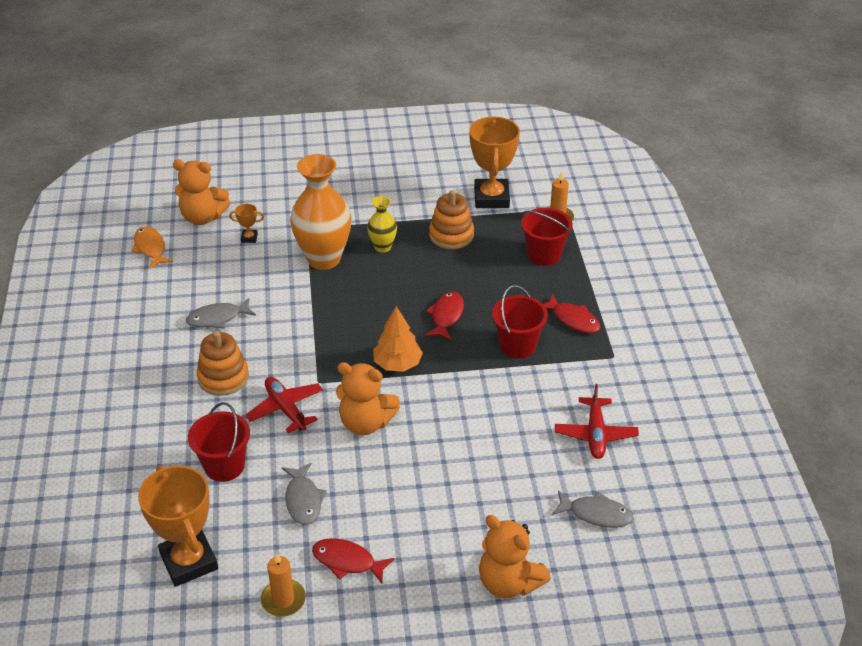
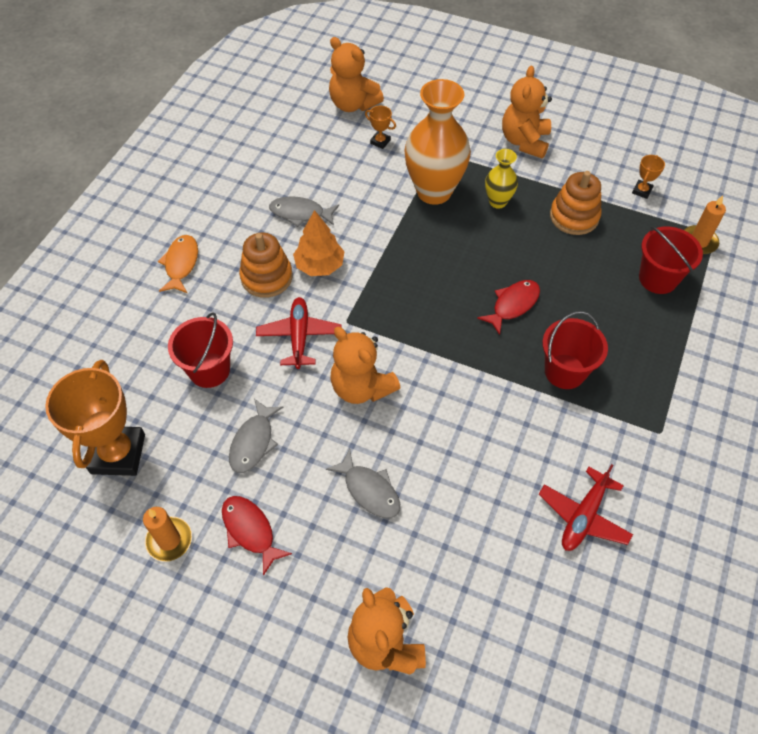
camera: 30 degrees right, 15 degrees up
orange fish [131,226,173,269] -> orange fish moved to [158,235,198,293]
orange tree [373,306,423,372] -> orange tree moved to [293,210,345,276]
orange trophy [469,116,520,208] -> orange trophy [632,155,665,199], size x0.42
red fish [543,294,600,333] -> none
grey fish [552,490,634,528] -> grey fish moved to [326,449,400,518]
none -> orange teddy bear [502,66,552,158]

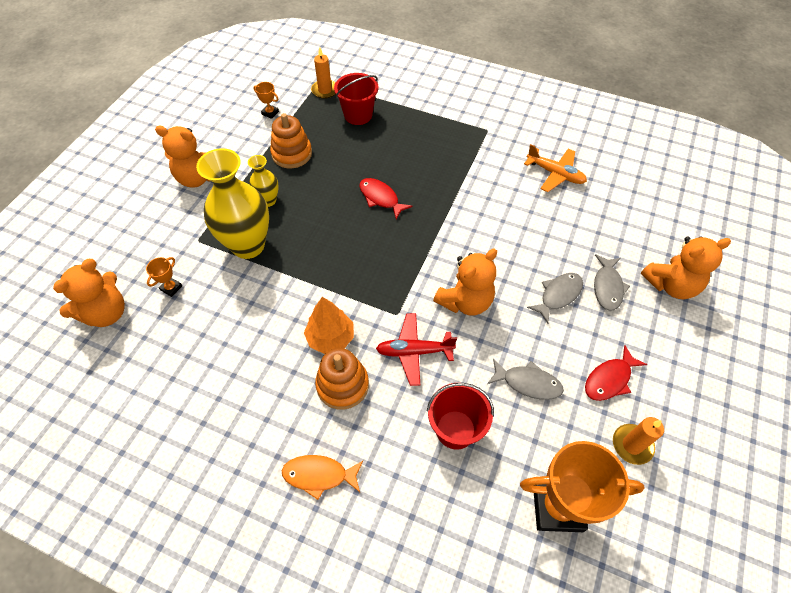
camera: 90 degrees left, 0 degrees up
grey fish [269,196,339,227] -> grey fish moved to [594,254,630,311]
orange vase [404,79,471,205] -> yellow vase [196,148,269,259]
red plane [539,464,633,551] -> orange plane [524,144,587,192]
red bucket [542,311,608,389] -> none

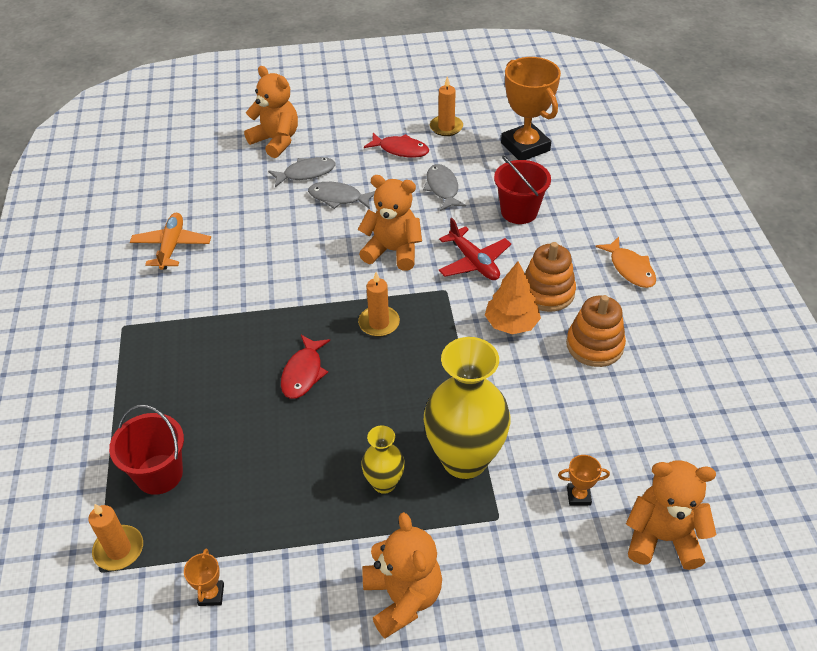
camera: 120 degrees left, 10 degrees down
orange stacking toy [270,113,312,169] -> orange stacking toy moved to [566,295,626,367]
none -> orange candle [358,272,400,337]

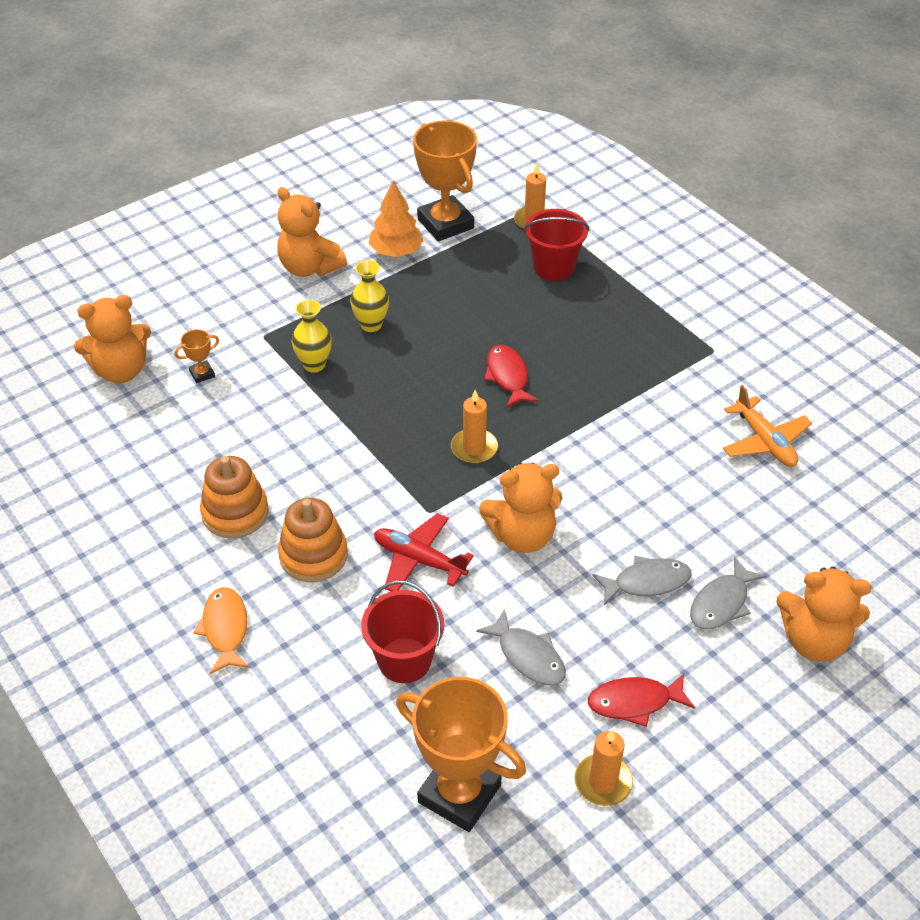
camera: 150 degrees right, 0 degrees up
orange trophy [184,548,224,606] -> orange trophy [413,120,477,241], size x2.37
yellow vase [424,337,511,479] -> yellow vase [292,300,332,373], size x0.50
orange tree [485,262,541,334] -> orange tree moved to [368,180,423,257]
orange fish [595,237,656,288] -> orange fish turned 45 degrees clockwise [194,587,250,674]

